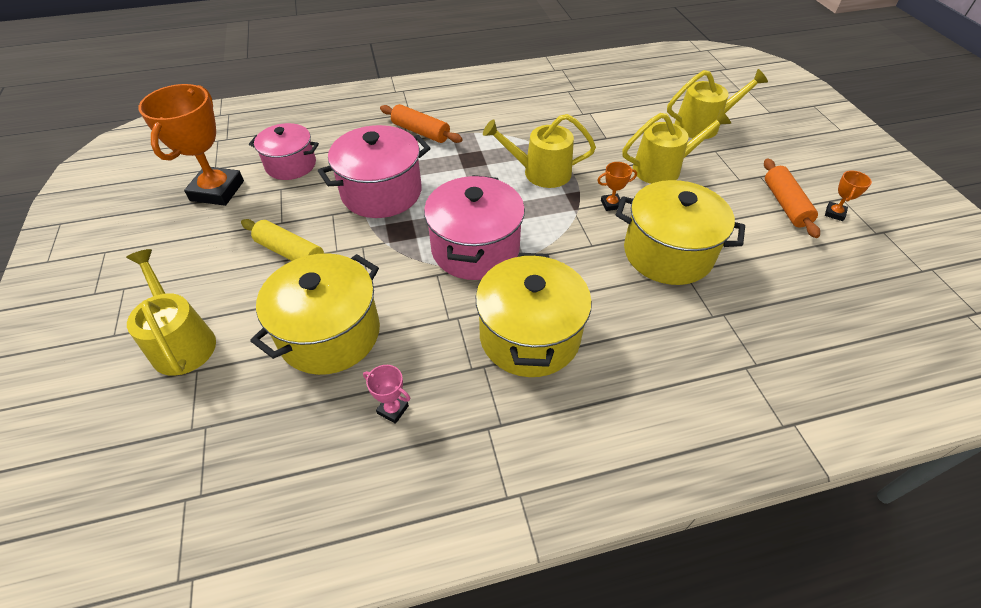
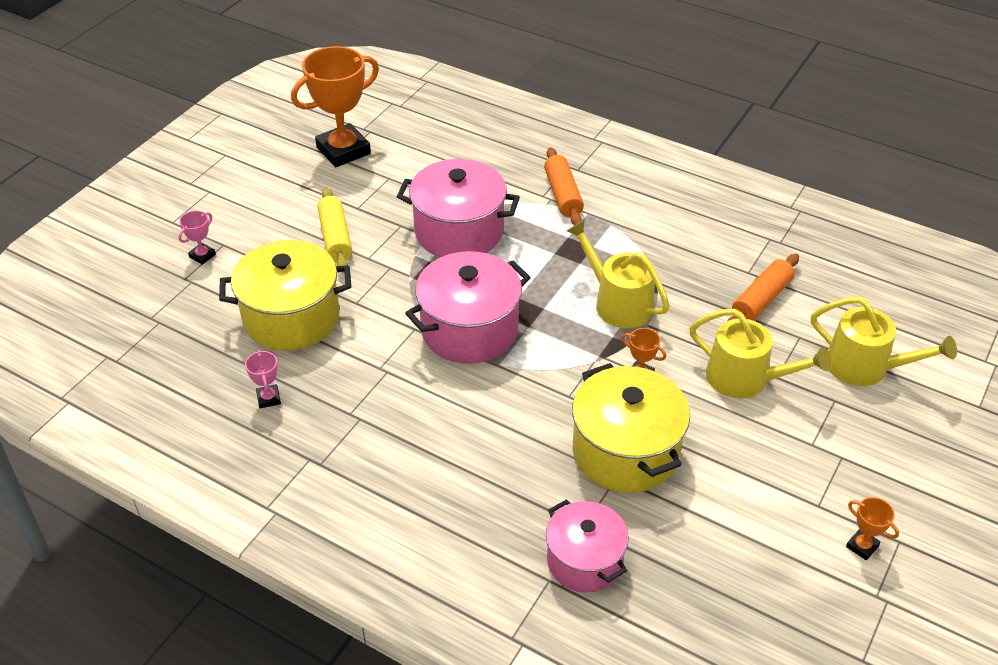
camera: 45 degrees right, 5 degrees down
yellow watering can [126,249,216,376] -> pink trophy [178,211,216,265]
pink pot [249,123,319,180] -> pink pot moved to [546,499,628,593]
yellow pot [476,253,592,377] -> none
orange rolling pin [764,158,820,238] -> orange rolling pin moved to [727,254,799,321]
orange trophy [825,171,872,221] -> orange trophy turned 60 degrees clockwise [846,497,899,560]

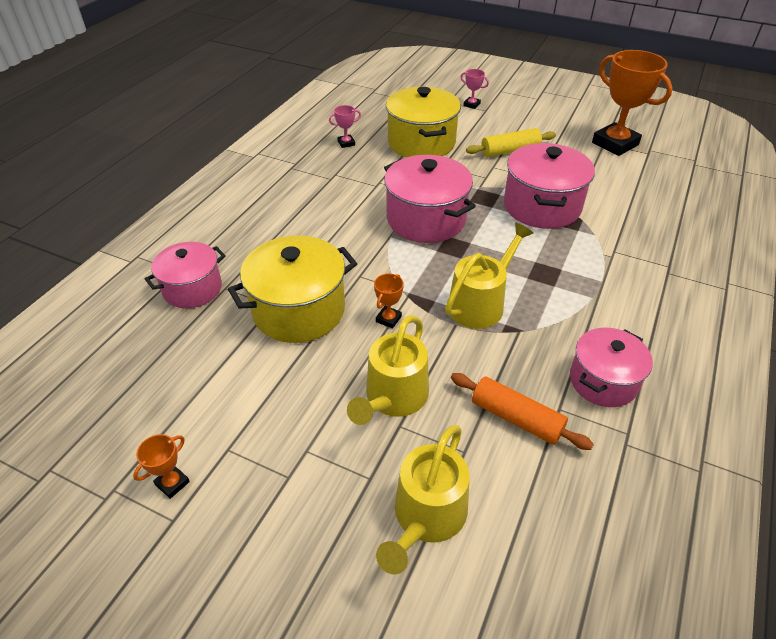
camera: 85 degrees right, 0 degrees up
orange rolling pin [544,147,584,225] -> none
none -> pink pot [570,328,653,407]

